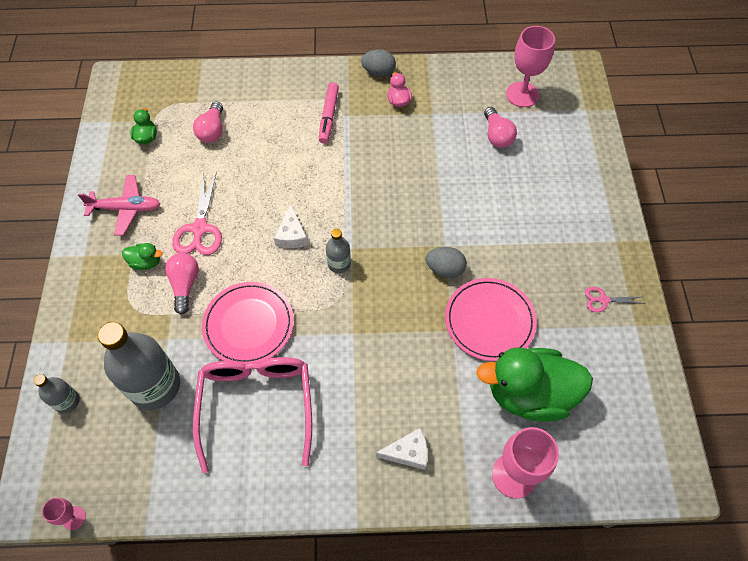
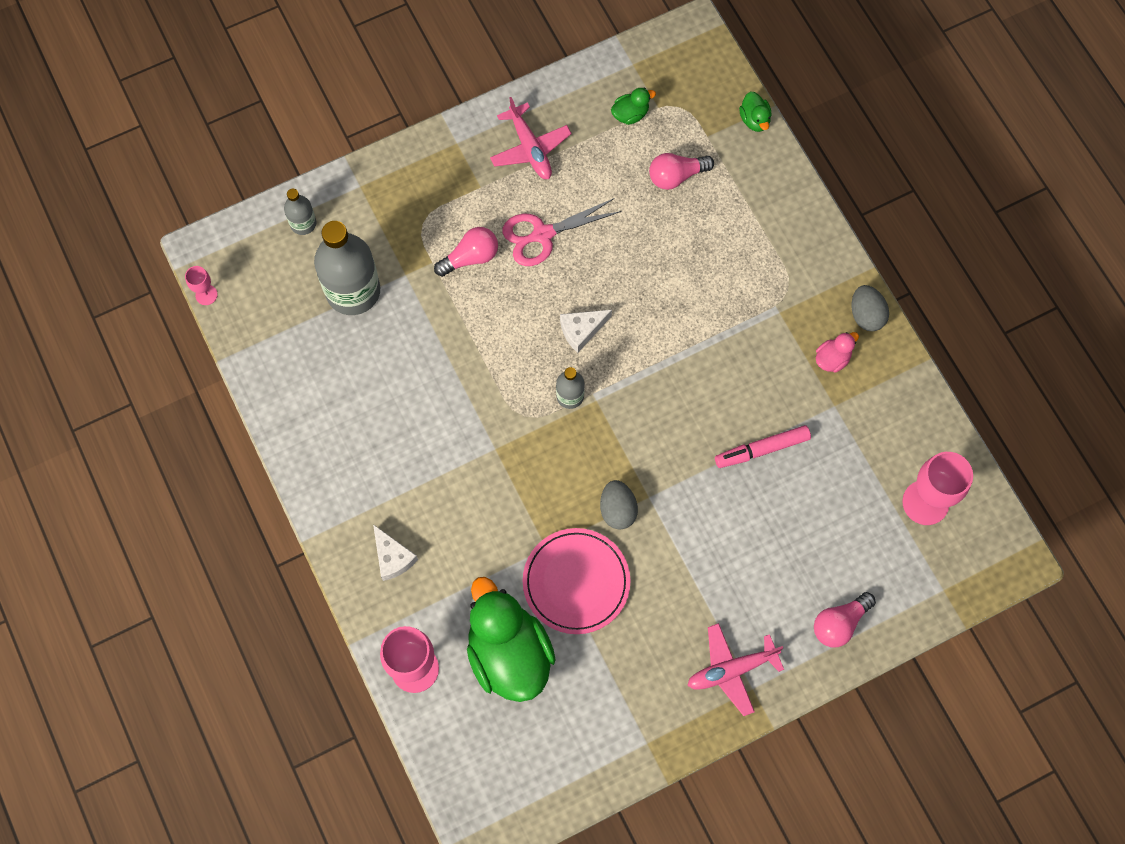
camera: 65 degrees right, 10 degrees up
green duck [122,243,162,270] -> green duck moved to [739,92,772,132]
pink glasses [193,357,312,473] -> none
pink plate [202,282,294,364] -> none
pink marker [319,83,339,144] -> pink marker moved to [715,425,811,468]
pink light bulb [484,107,517,148] -> pink light bulb moved to [814,592,876,647]
pink scissors [585,287,645,312] -> none
none -> pink plane [687,623,784,716]

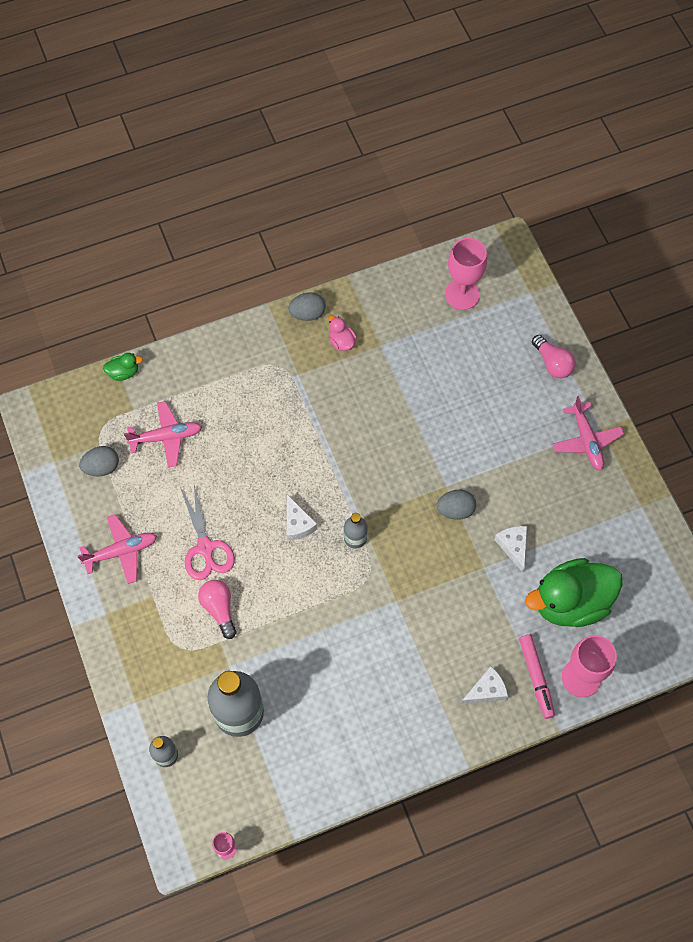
camera: 85 degrees left, 5 degrees down
pink plate [523,528,630,634] -> white cheese [494,526,527,573]
green duck [611,88,656,125] -> grey egg [79,446,119,476]
pink light bulb [649,153,714,190] -> pink plane [124,401,202,468]
pink marker [715,425,811,468] -> pink marker moved to [519,635,555,719]

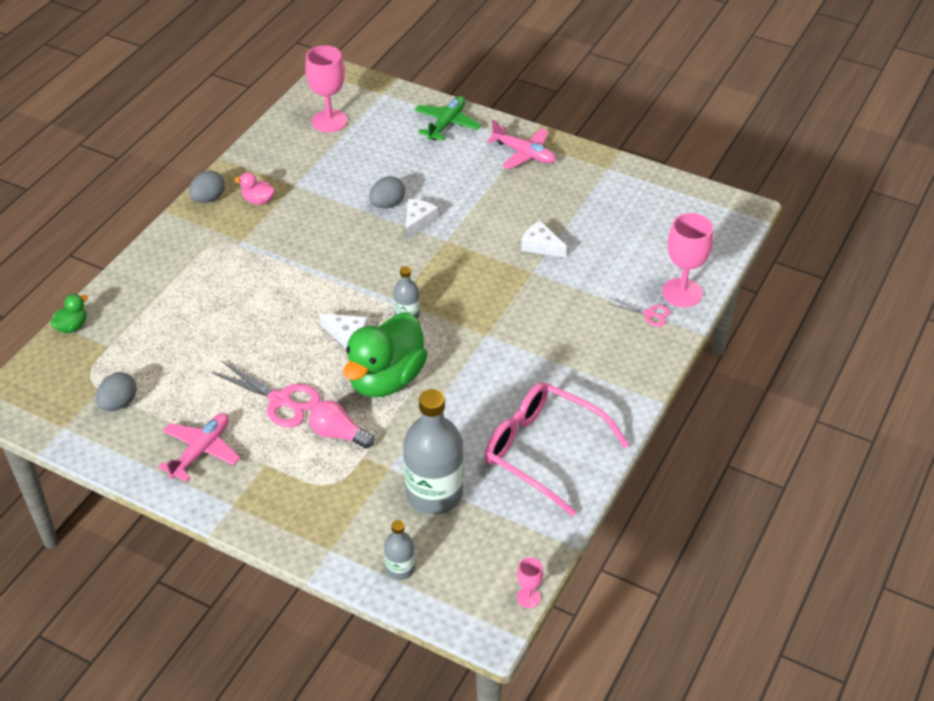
camera: 40 degrees left, 20 degrees down
pink plane [124,401,202,468] -> none
grey egg [436,489,476,520] -> grey egg moved to [369,176,405,208]
white cheese [461,666,508,704] -> white cheese moved to [406,199,438,240]
pink marker [519,635,555,719] -> pink scissors [609,298,670,327]
green duck [525,558,623,627] -> green duck moved to [343,313,428,397]
pink light bulb [532,335,576,378] -> green plane [414,96,481,141]
none -> pink glasses [485,382,629,516]

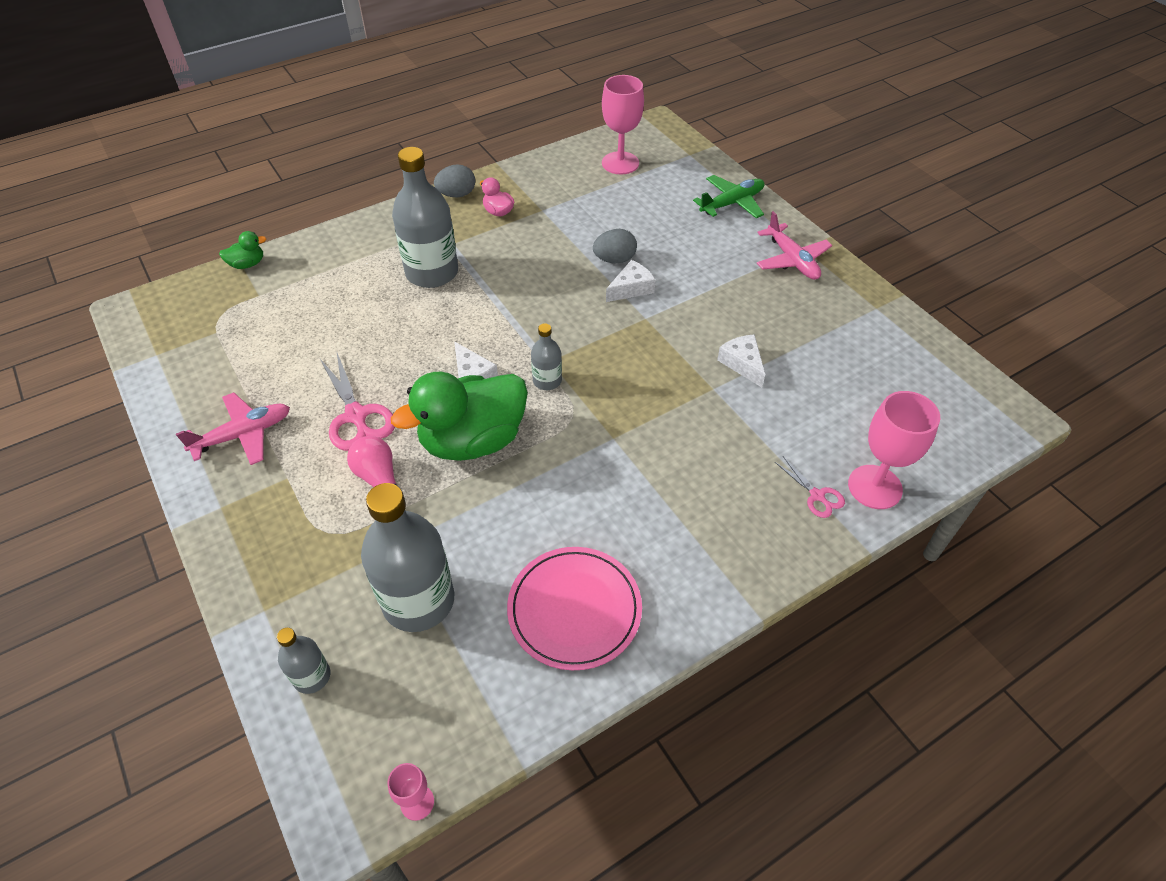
camera: 30 degrees right, 5 degrees up
grey egg [96,372,137,411] -> none
pink glasses [485,382,629,516] -> pink plate [507,547,642,670]
none -> grey bottle [392,147,458,288]

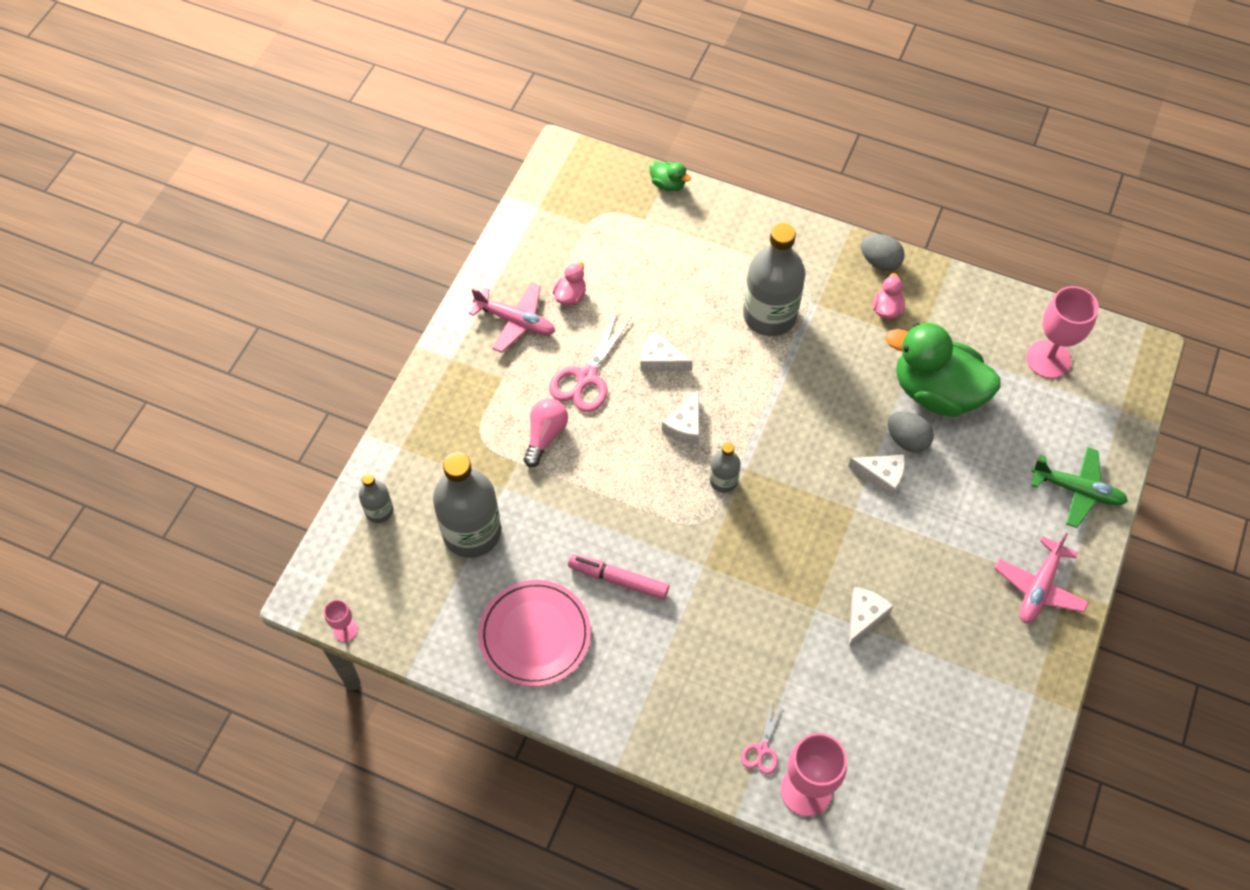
camera: 55 degrees right, 10 degrees up
green duck [391,372,528,461] -> green duck moved to [886,323,1000,417]
none -> pink duck [552,262,586,306]
none -> pink marker [568,554,669,600]
none -> white cheese [640,331,693,371]

